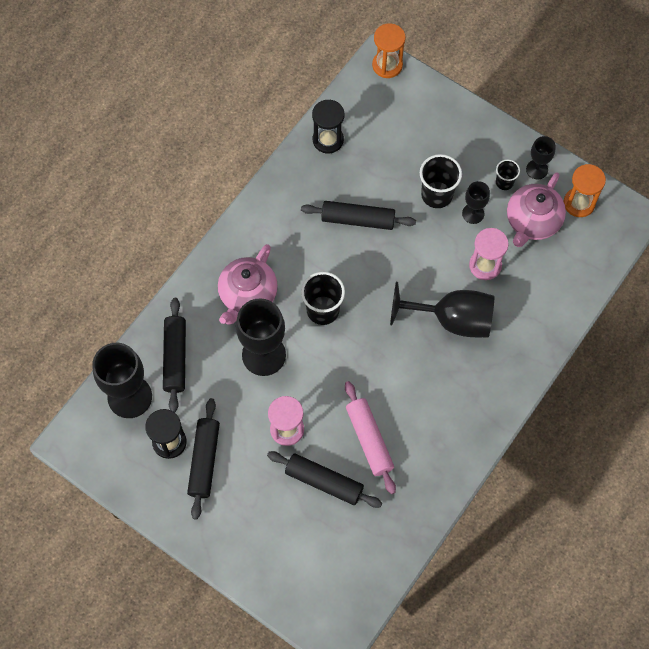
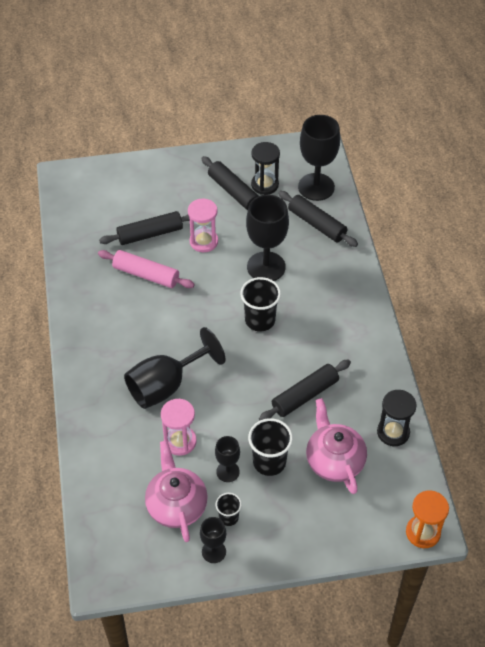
camera: 135 degrees right, 15 degrees down
pink teapot [218,244,278,325] -> pink teapot moved to [306,398,367,494]
orange hourglass [564,164,606,217] -> none

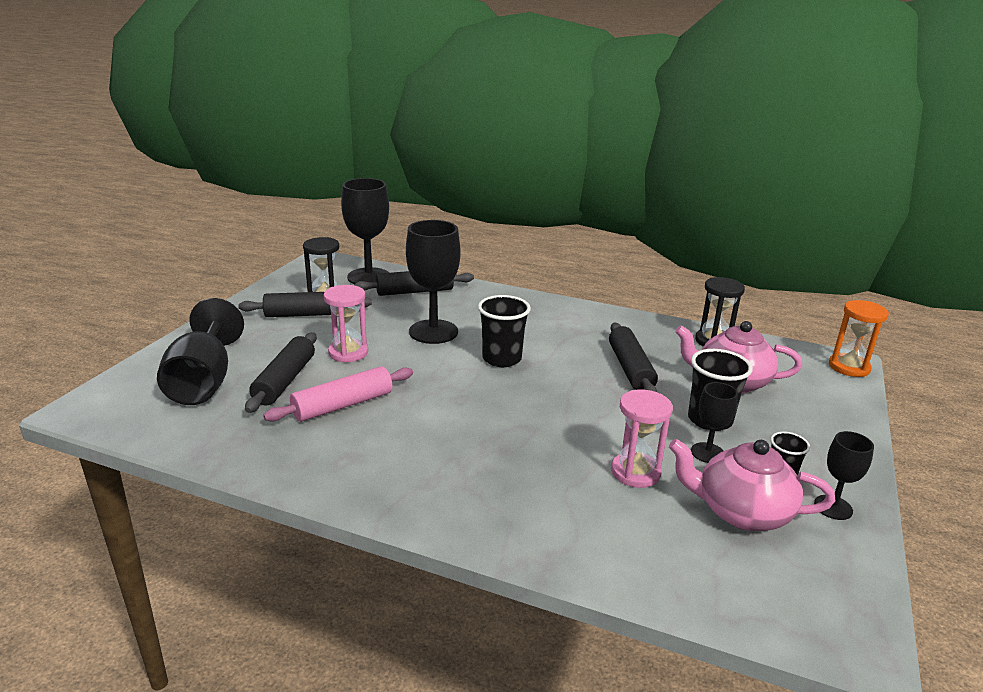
camera: 60 degrees left, 25 degrees down
black goblet [124,327,226,409] -> black goblet moved to [157,298,244,405]

